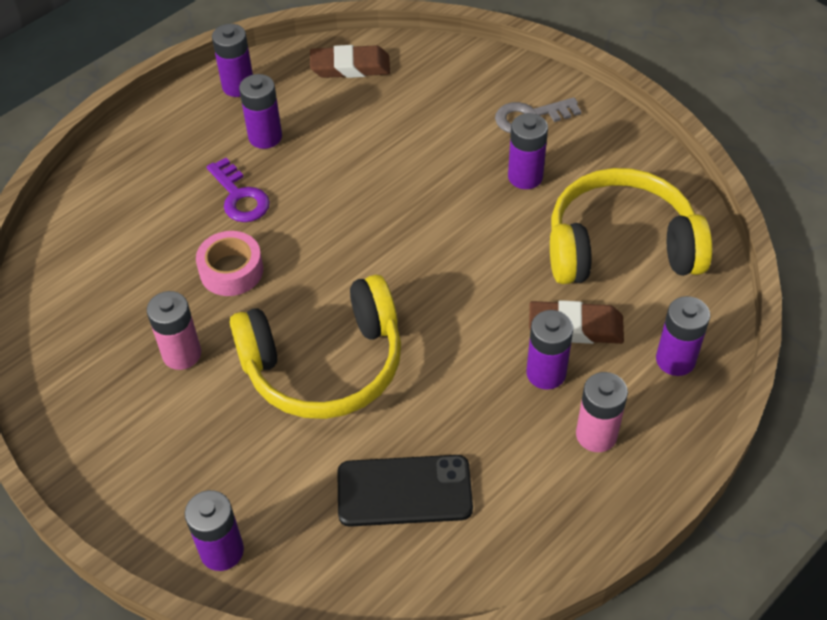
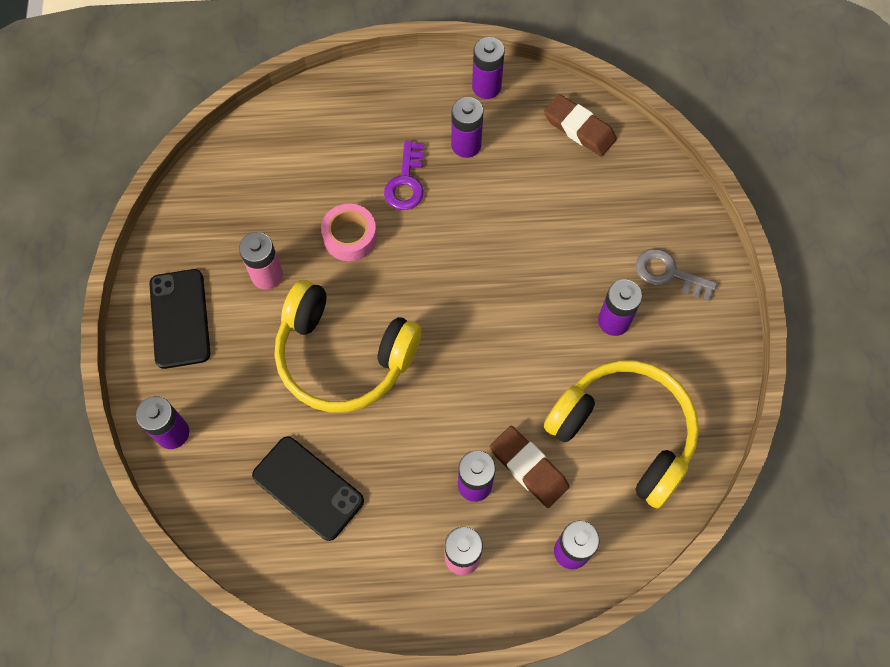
camera: 40 degrees right, 15 degrees up
none -> black phone [149,269,210,369]

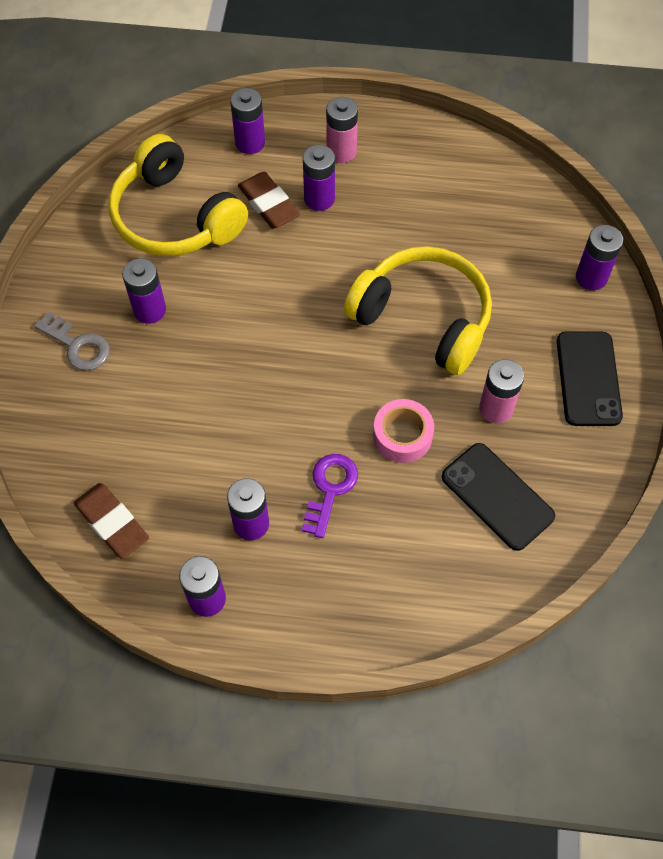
camera: 170 degrees left, 5 degrees down
black phone [252,436,364,541] -> black phone moved to [442,443,555,551]

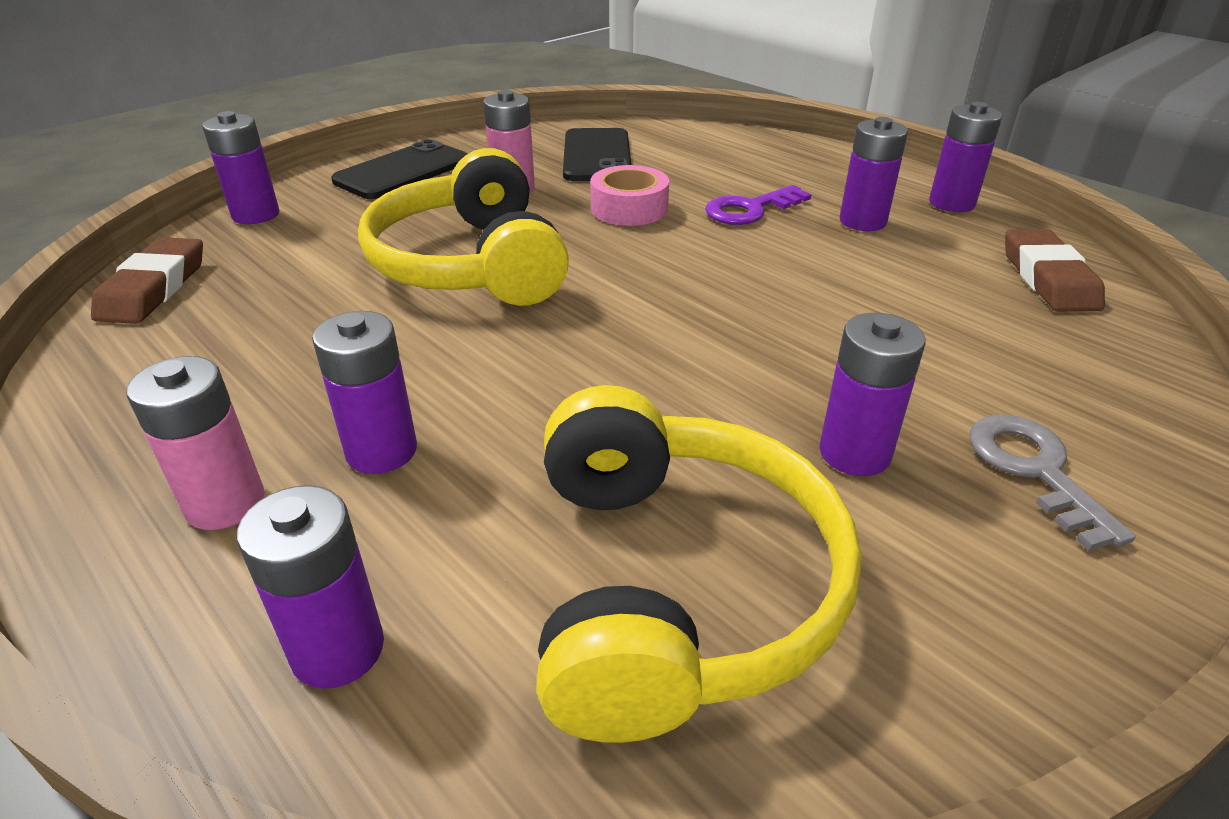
camera: 140 degrees left, 25 degrees down
brown eraser [238,172,300,229] -> brown eraser moved to [91,237,203,324]

